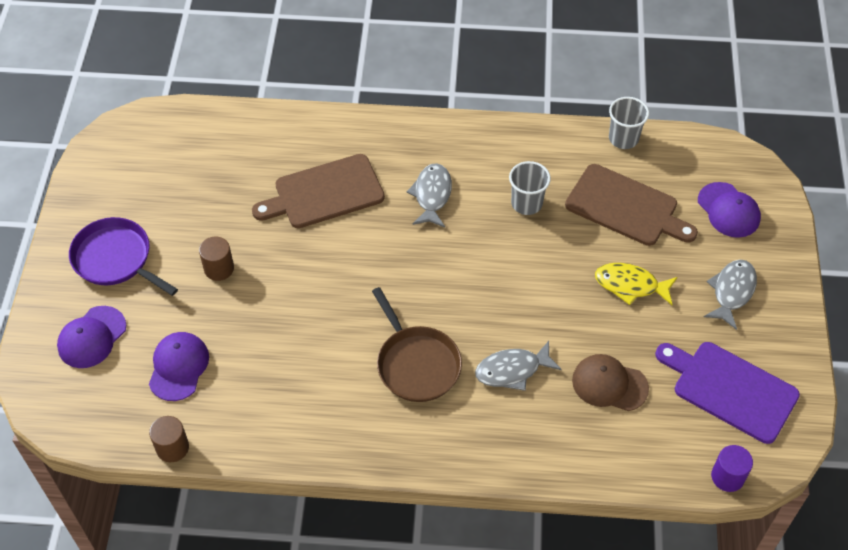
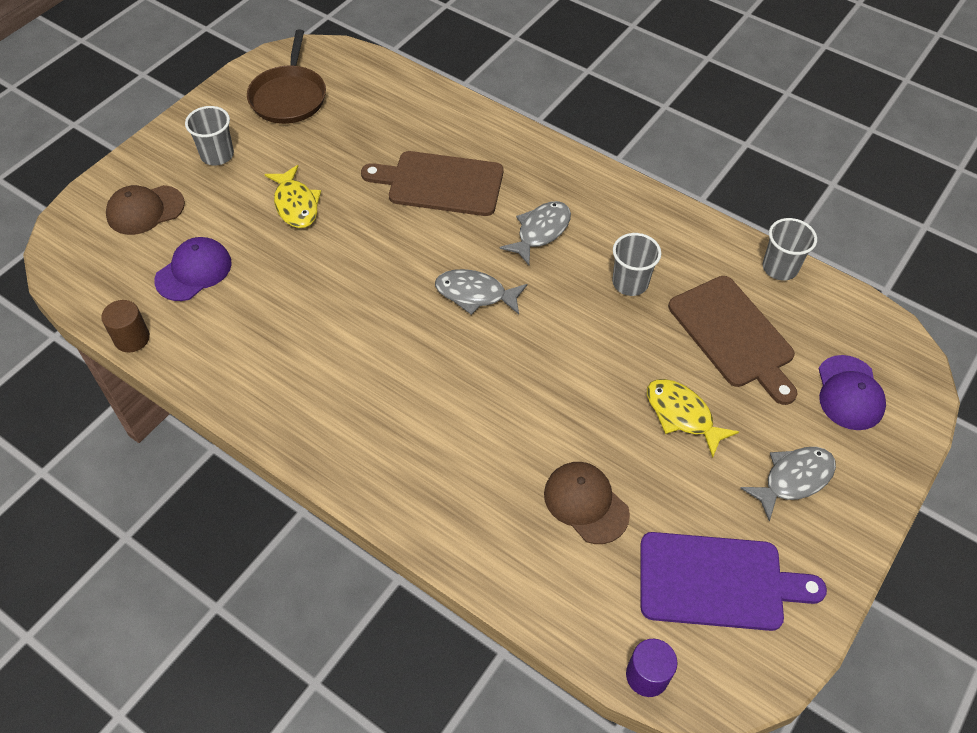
camera: 30 degrees right, 0 degrees up
purple cap [57,306,126,368] -> brown cap [106,185,185,235]
purple pan [69,217,178,296] -> grey cup [185,106,234,166]
brown cylinder [199,236,234,281] -> yellow fish [264,165,321,228]
brown pan [372,287,462,402] -> brown pan moved to [247,29,326,124]
grey fish [475,341,562,391] -> grey fish moved to [435,269,527,315]
purple cutting board [655,342,800,444] -> purple cutting board turned 120 degrees clockwise [640,532,827,631]

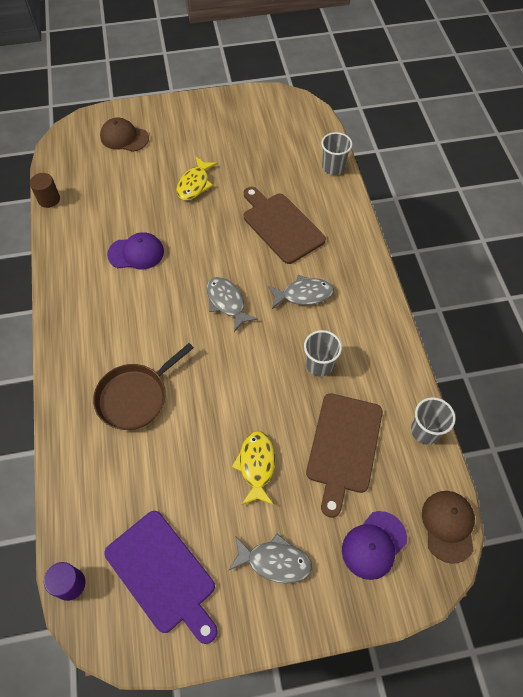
camera: 45 degrees right, 5 degrees up
purple cap [154,237,232,301] -> purple cap moved to [107,232,164,269]
grey cup [185,106,234,166] -> grey cup moved to [321,132,352,175]
brown pan [247,29,326,124] -> brown pan moved to [93,343,194,430]
brown cap [544,462,630,544] -> brown cap moved to [422,491,475,564]

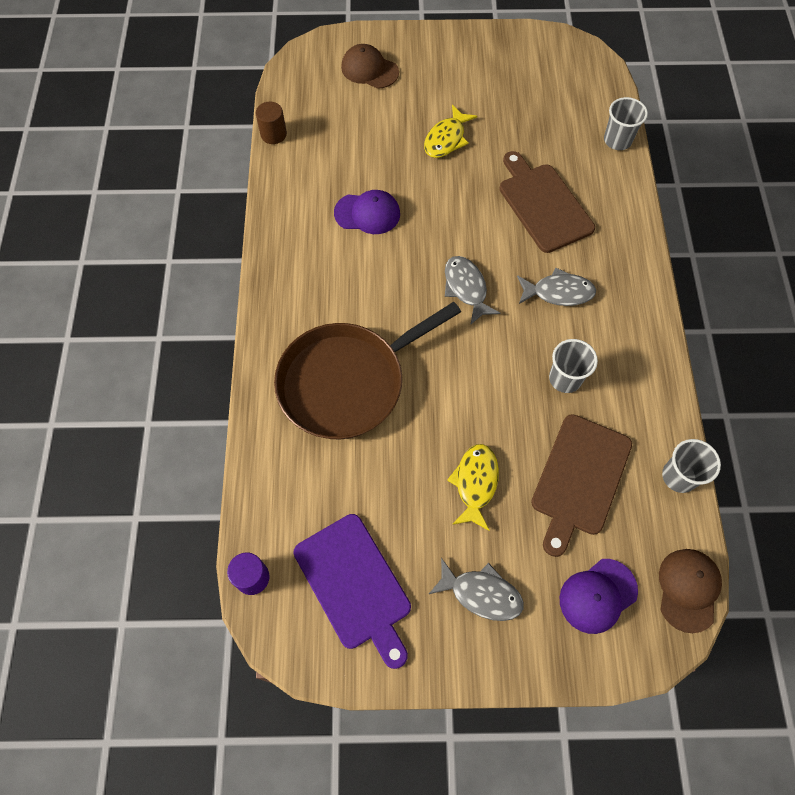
camera: 10 degrees right, 5 degrees up
brown pan [93,343,194,430] -> brown pan [274,302,461,439], size x1.53

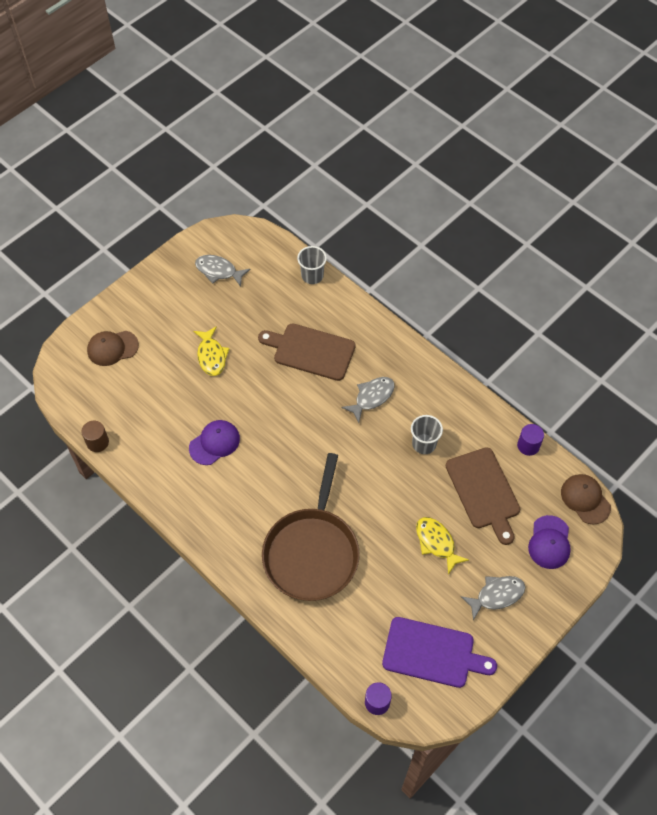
camera: 45 degrees left, 5 degrees down
grey fish [445,256,500,325] -> grey fish moved to [195,255,250,287]
grey cup [662,439,721,493] -> purple cylinder [517,424,544,456]

